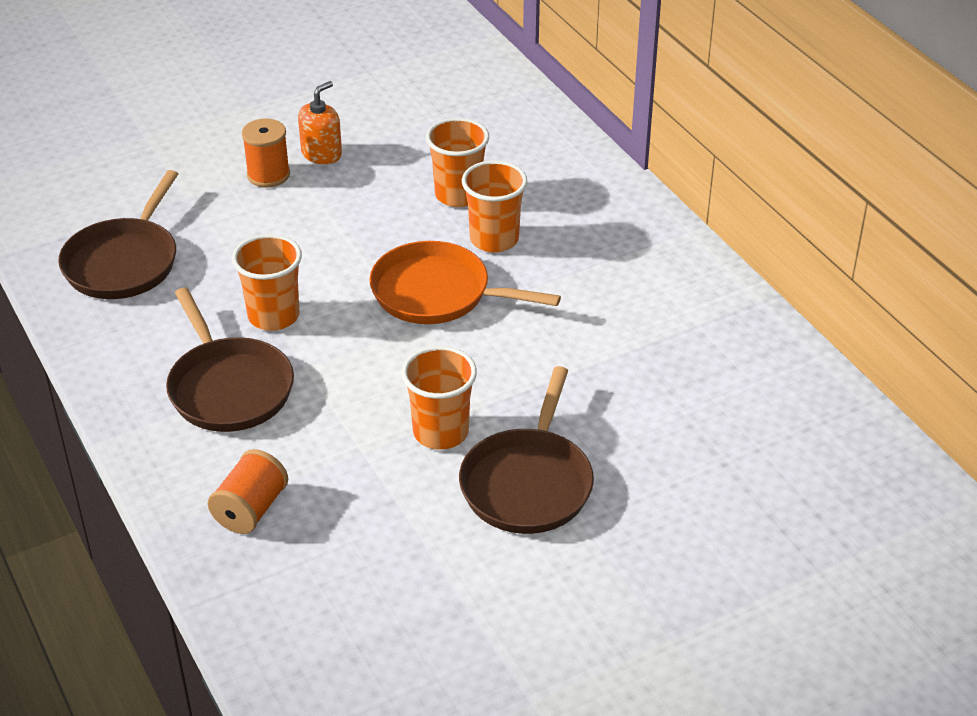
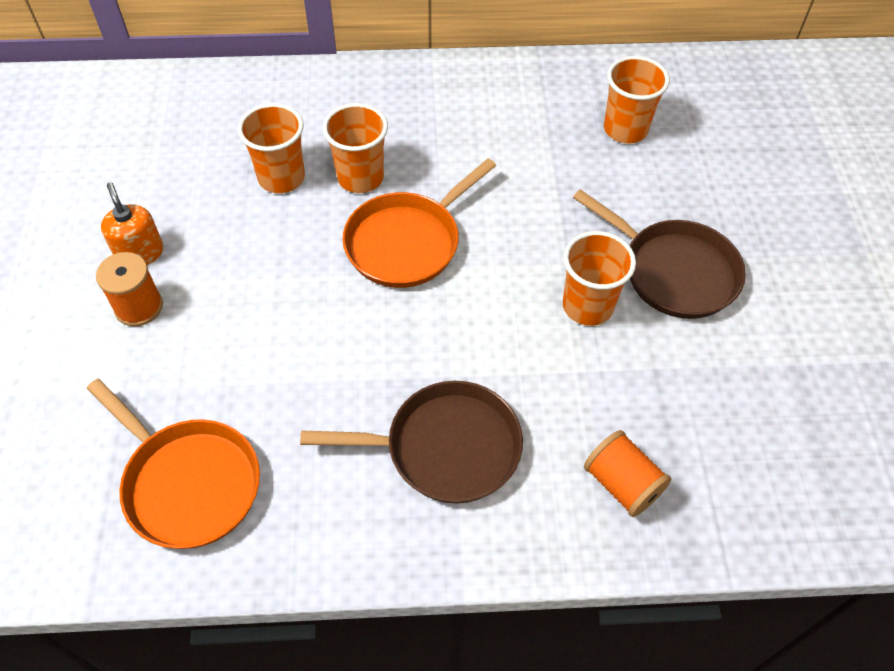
camera: 65 degrees left, 15 degrees up
brown pan [58,170,178,299] -> orange pan [87,379,260,549]
orange cup [232,234,302,331] -> orange cup moved to [604,56,670,143]

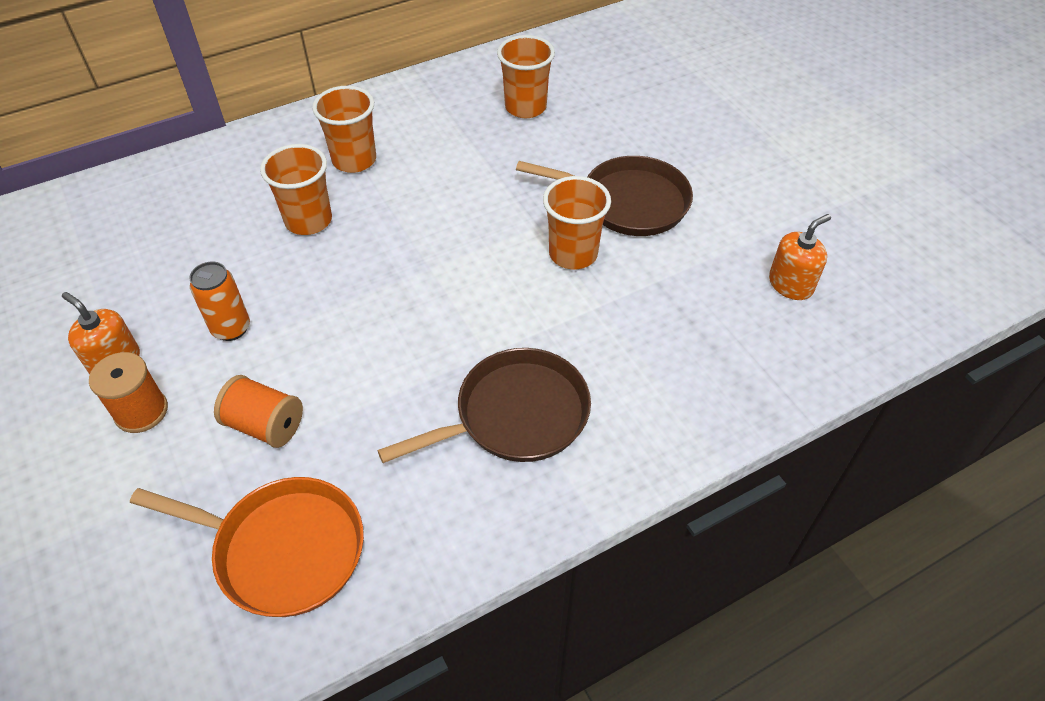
camera: 25 degrees left, 5 degrees down
orange cup [238,103,305,193] -> orange cup moved to [312,86,376,173]
orange pan [342,158,496,288] -> none
orange spool [584,430,671,517] -> orange spool moved to [214,375,303,448]
none -> orange can [190,262,250,341]
none -> orange soap dispenser [769,214,831,300]

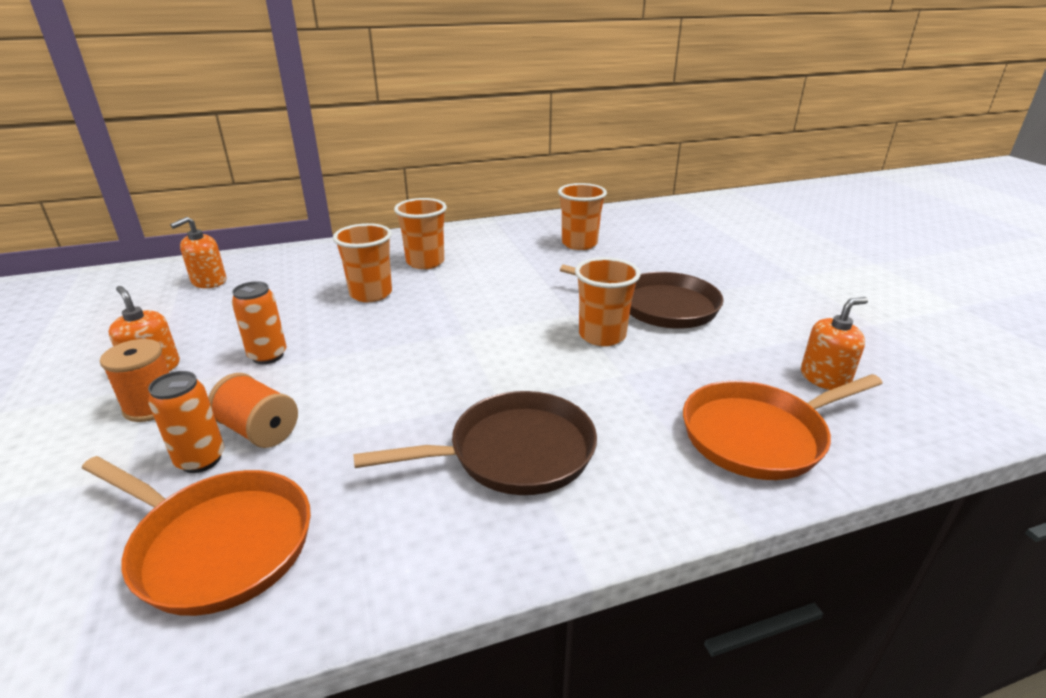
camera: 10 degrees right, 20 degrees down
none -> orange can [148,371,224,473]
none -> orange soap dispenser [170,217,226,288]
none -> orange pan [683,374,883,480]

